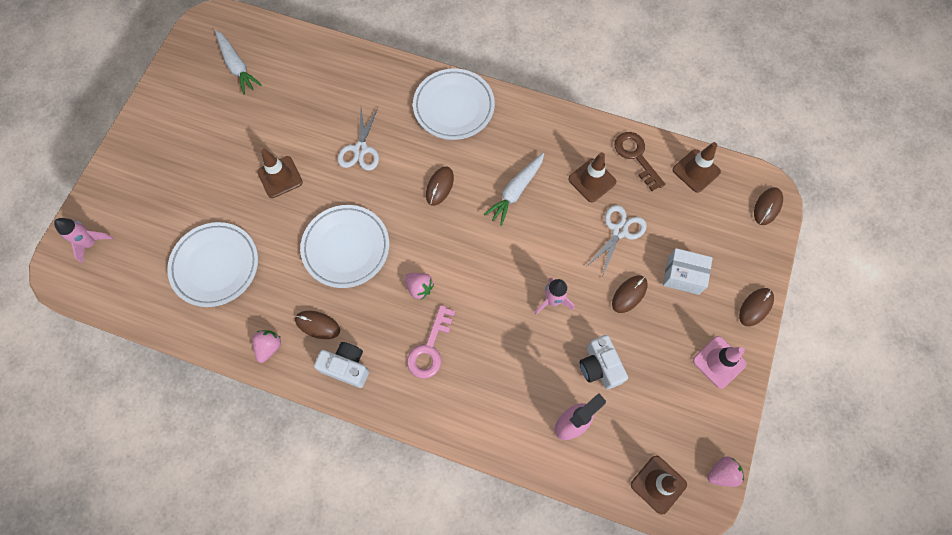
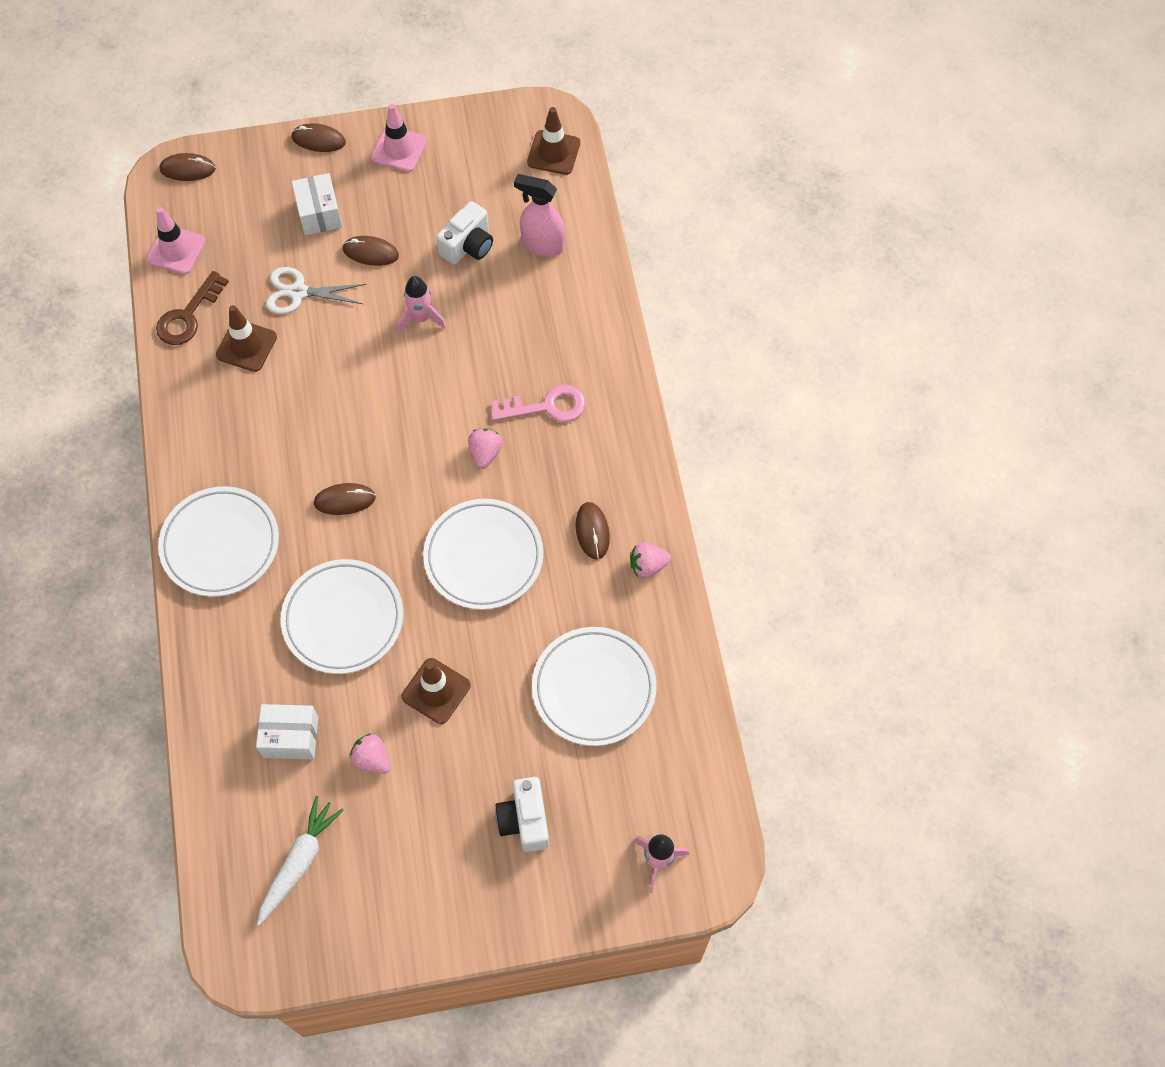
camera: 120 degrees left, 5 degrees down
white camera [314,342,369,388] -> white camera moved to [495,777,549,852]
white scissors [338,107,379,170] -> white plate [281,559,403,674]
white carrot [484,153,544,226] -> none
brown traffic cone [673,142,721,193] -> pink traffic cone [146,207,206,274]
pink strawberry [707,456,744,487] -> pink strawberry moved to [350,734,391,774]
none -> white box [256,704,318,759]

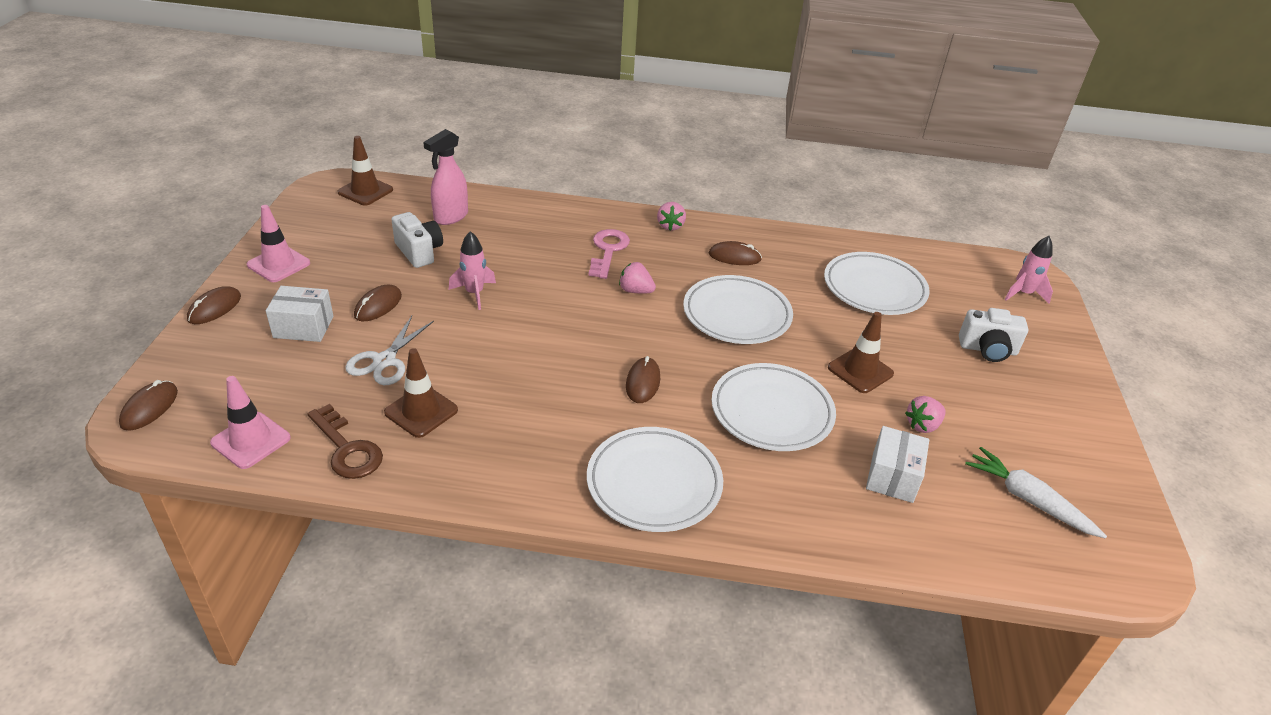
camera: 75 degrees left, 25 degrees down
pink strawberry [630,543,671,578] -> pink strawberry moved to [657,202,686,231]

